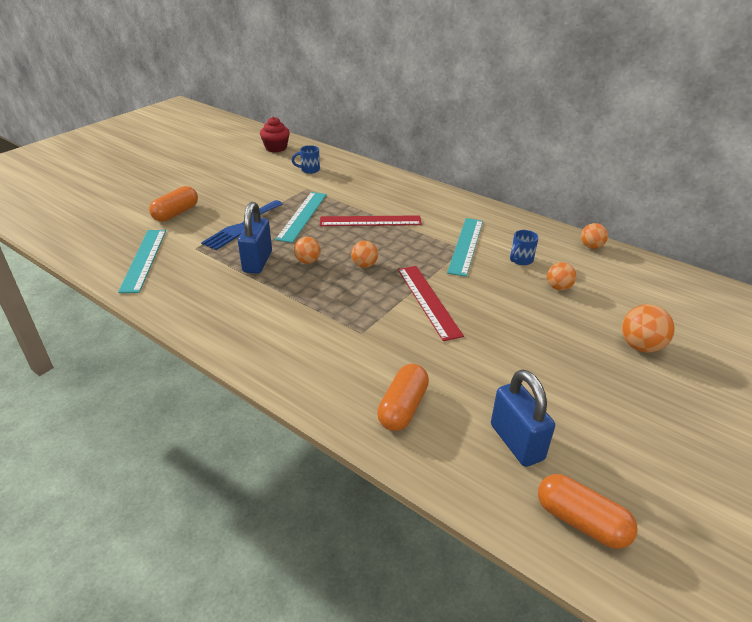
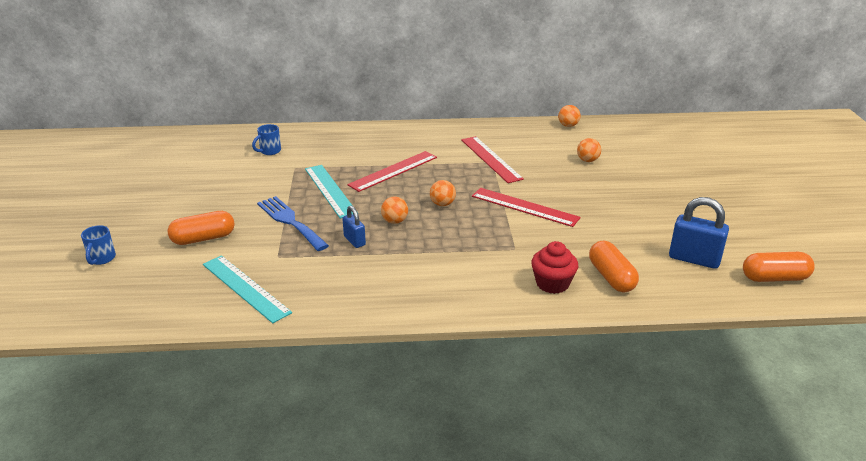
camera: 40 degrees left, 5 degrees down
orange capsule [149,186,198,222] -> orange capsule turned 75 degrees clockwise [168,211,234,245]
blue fork [201,200,283,250] -> blue fork turned 150 degrees clockwise [257,196,329,251]
blue padlock [238,202,272,274] -> blue padlock [342,206,366,248], size x0.58
red cupcake [260,117,290,152] -> red cupcake moved to [531,241,578,294]
turquoise ruler [447,218,483,277] -> red ruler [461,136,524,183]
blue mug [510,230,539,265] -> blue mug moved to [81,225,116,265]
orange ball [622,304,675,352] -> none

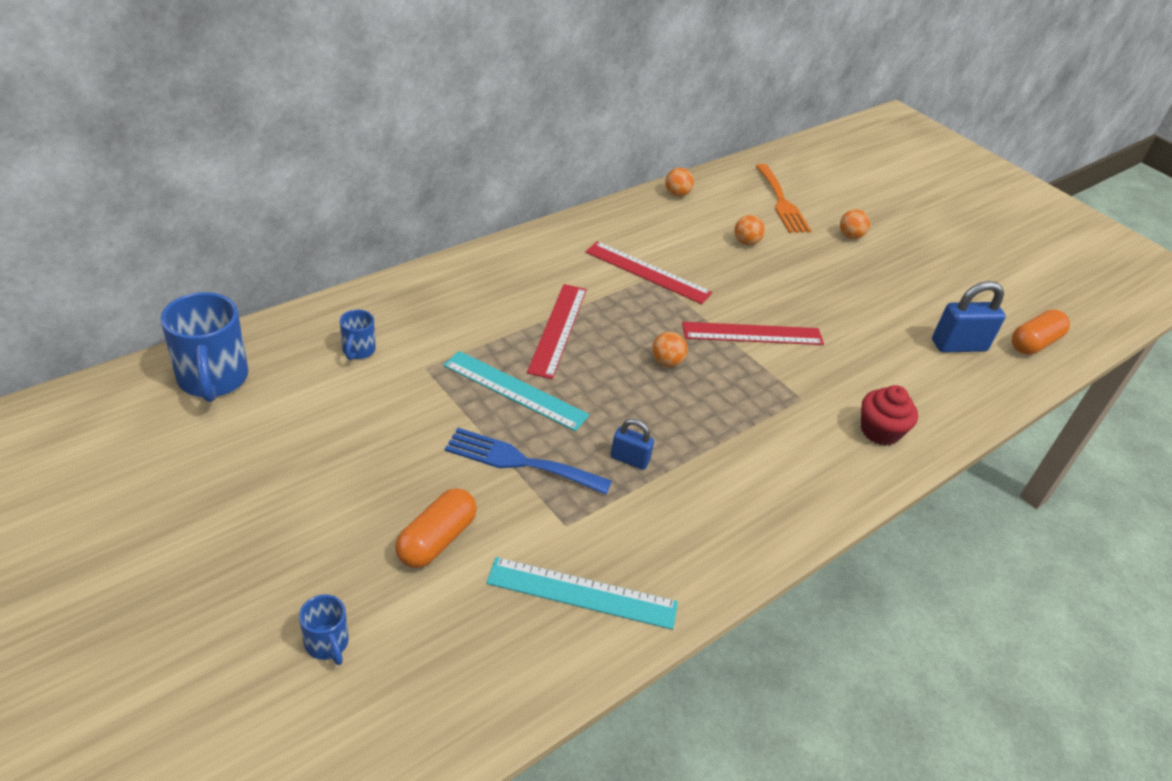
camera: 40 degrees left, 10 degrees up
orange ball [381,197,408,224] -> orange ball moved to [840,209,870,239]
orange capsule [589,241,639,292] -> none
none -> blue mug [161,292,248,402]
none -> orange fork [756,164,811,233]

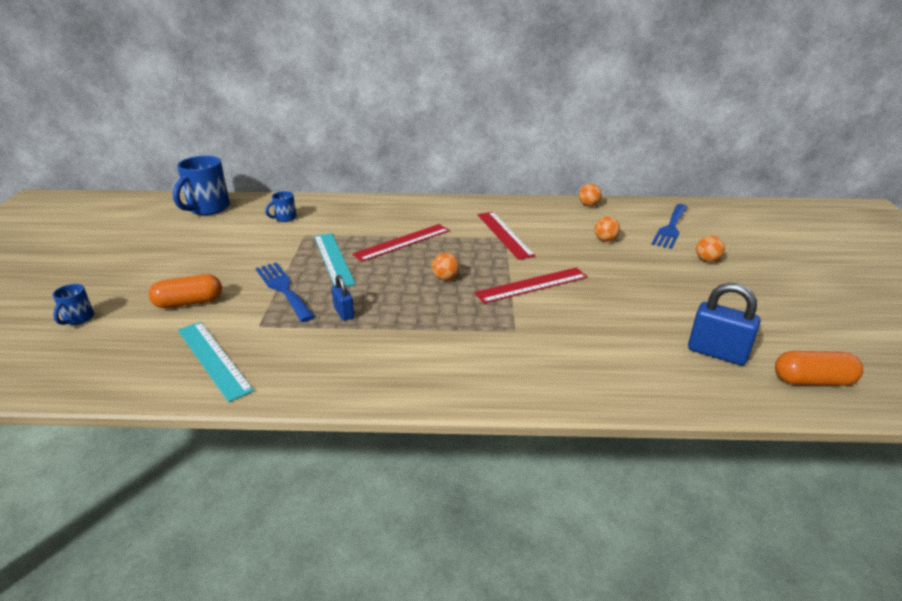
camera: 45 degrees right, 10 degrees down
red ruler [682,322,824,345] -> red ruler turned 60 degrees counterclockwise [474,267,588,303]
orange fork [756,164,811,233] -> blue fork [651,204,688,249]
red cupcake [861,385,918,446] -> none

